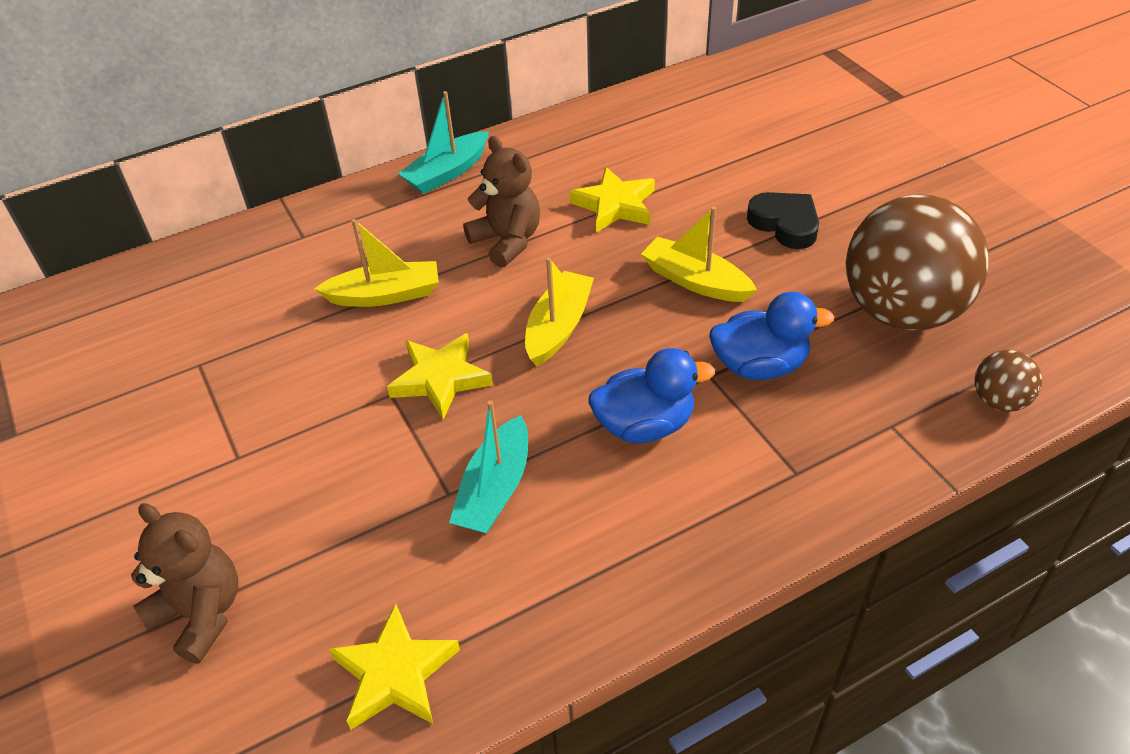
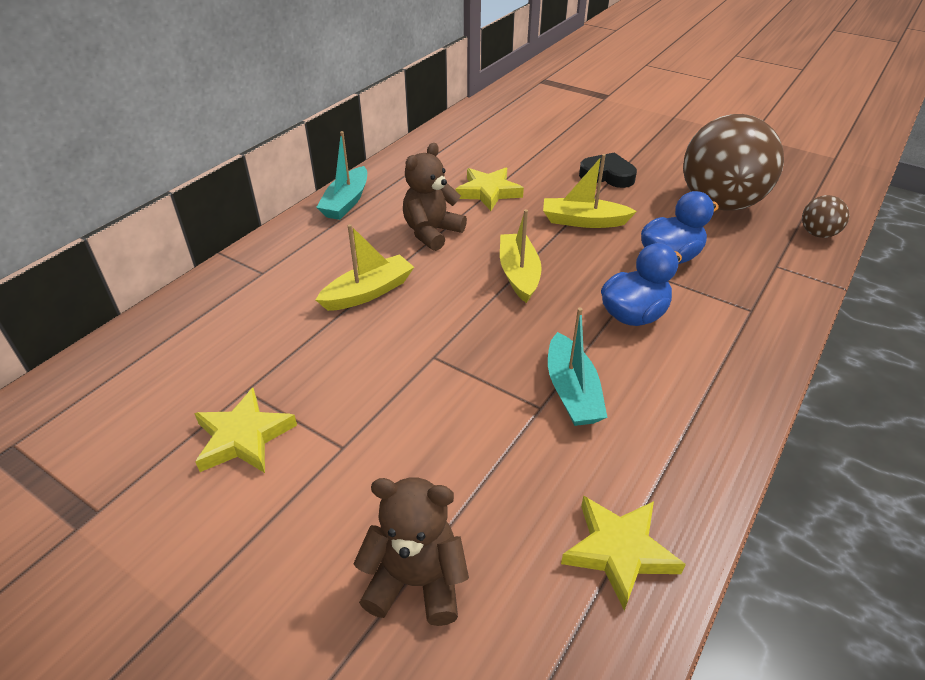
camera: 30 degrees left, 5 degrees down
yellow star [387,333,493,420] -> yellow star moved to [194,388,297,473]
brown teddy bear [463,136,540,268] -> brown teddy bear turned 75 degrees counterclockwise [403,143,467,251]

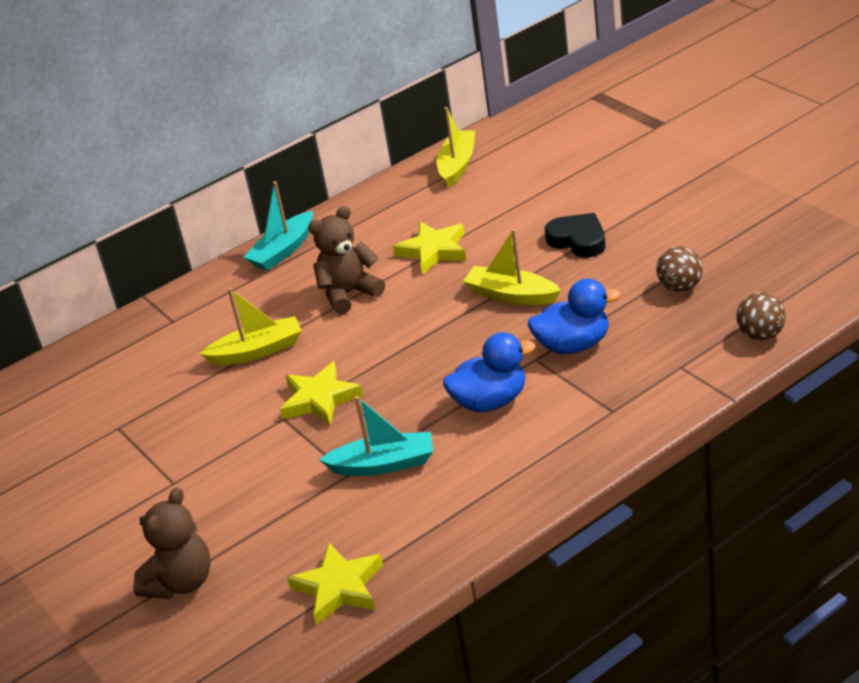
camera: 25 degrees right, 5 degrees down
yellow star [194,388,297,473] -> yellow star moved to [280,361,363,426]
brown teddy bear [353,477,469,626] -> brown teddy bear turned 90 degrees clockwise [133,488,211,599]
yellow boat [500,209,542,303] -> yellow boat moved to [437,107,475,187]
turquoise boat [548,307,608,426] -> turquoise boat turned 105 degrees counterclockwise [319,396,433,476]
brown ball [683,114,784,211] -> brown ball [656,246,703,292], size x0.43

